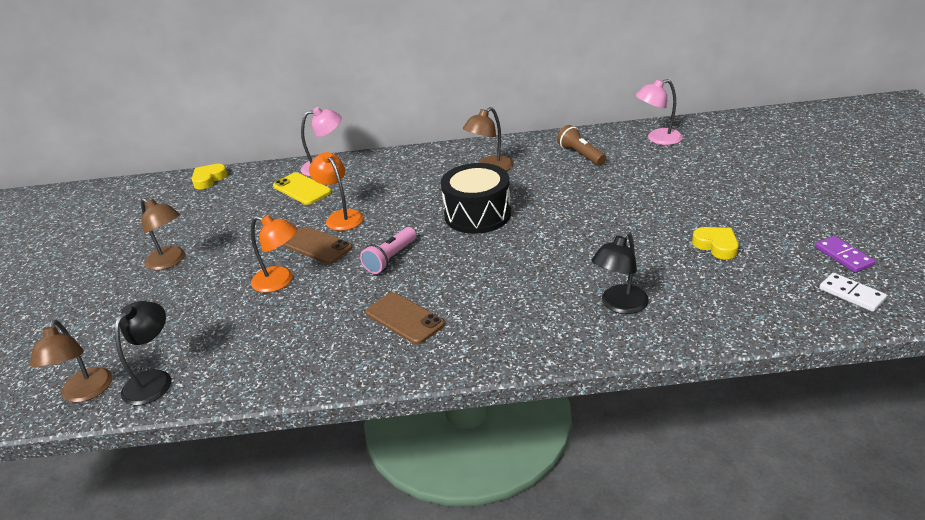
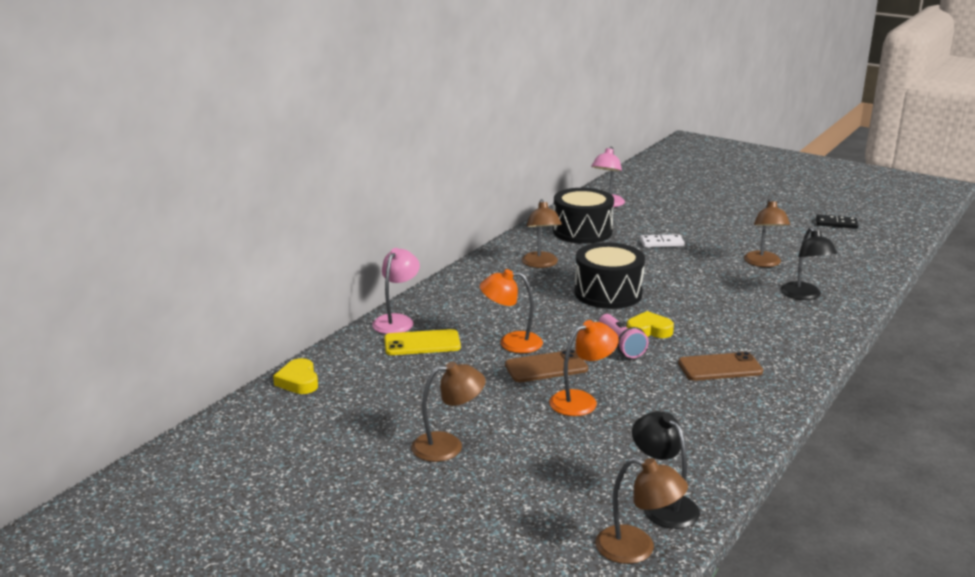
camera: 55 degrees left, 10 degrees down
brown flashlight [557,125,606,165] -> black drum [553,188,614,244]
yellow heart [692,227,739,260] -> yellow heart moved to [627,311,674,338]
purple domino [815,236,875,273] -> black domino [816,214,858,229]
white domino [819,273,887,312] -> white domino moved to [640,234,685,248]
none -> brown lamp [744,199,790,267]

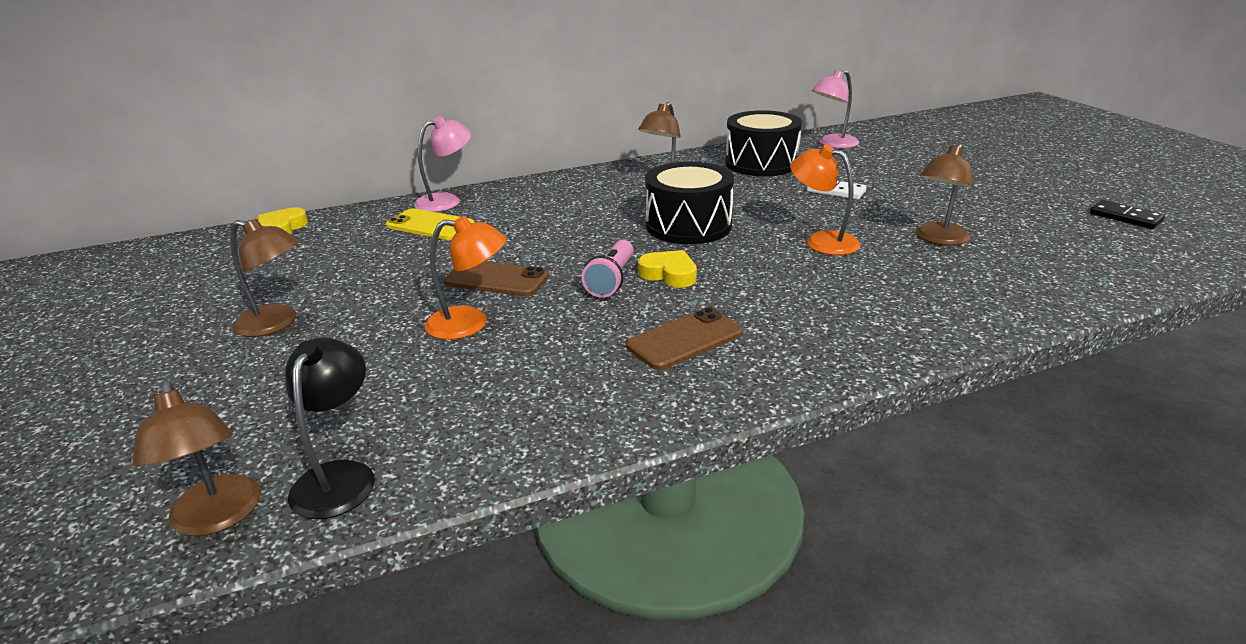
camera: 35 degrees right, 5 degrees up
orange lamp [480,269,543,353] -> orange lamp moved to [790,145,861,255]
brown phone [678,352,763,381] -> brown phone turned 60 degrees counterclockwise [626,308,743,370]
black lamp [781,227,838,300] -> none

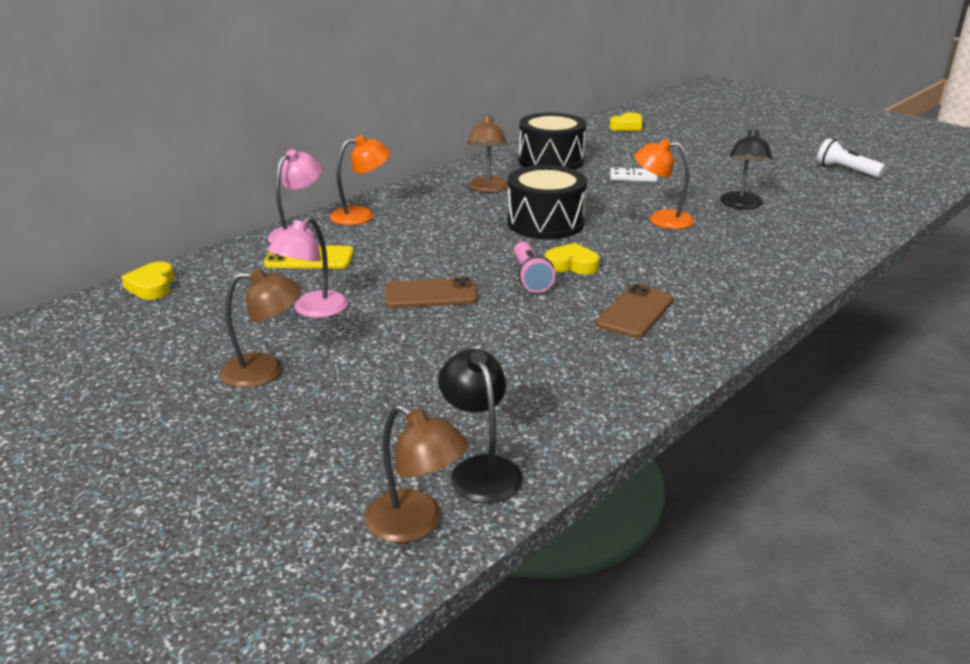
camera: 25 degrees left, 0 degrees up
orange lamp [425,216,506,340] -> orange lamp moved to [330,135,390,225]
pink lamp [812,70,859,148] -> pink lamp moved to [268,216,348,318]
brown lamp [916,144,974,246] -> black lamp [720,127,772,209]
black domino [1090,200,1165,229] -> white flashlight [817,138,885,178]
none -> yellow heart [609,112,642,131]

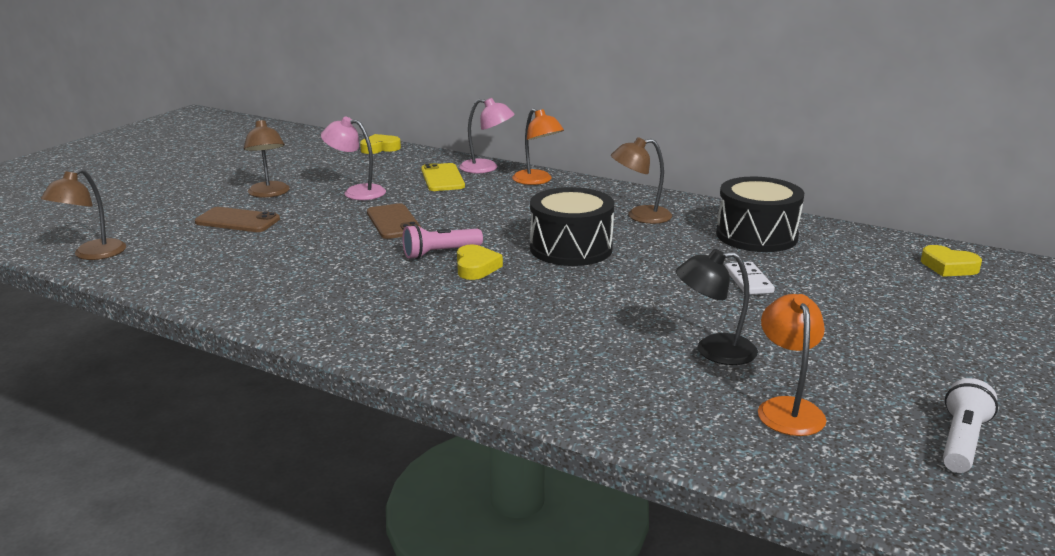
camera: 75 degrees right, 5 degrees down
black lamp [438,349,523,503] -> none
brown phone [596,284,674,338] -> brown phone moved to [195,207,280,232]
orange lamp [634,139,694,229] -> orange lamp moved to [758,294,826,436]

